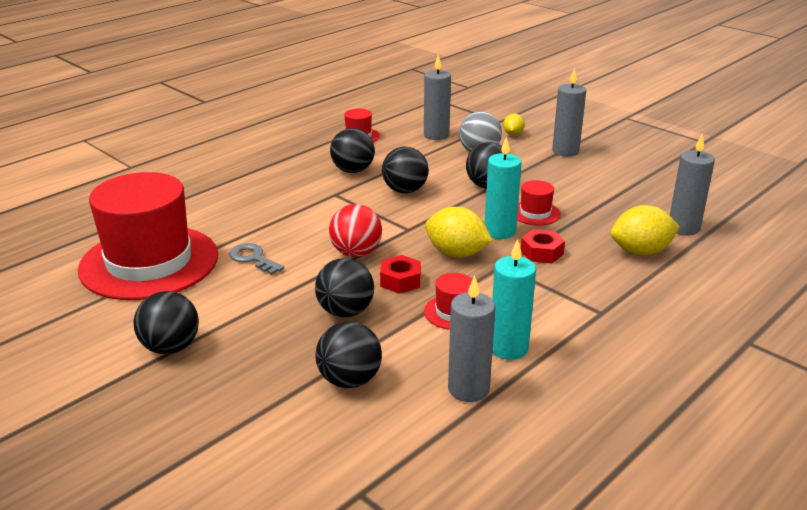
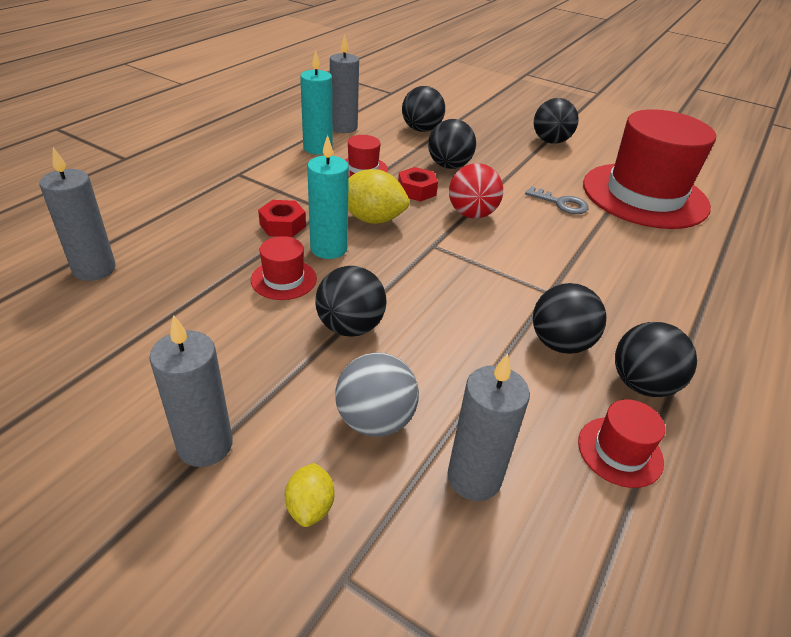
camera: 165 degrees right, 10 degrees up
black ball [382,147,429,193] -> black ball moved to [615,322,697,397]
yellow lemon [611,205,680,256] -> none

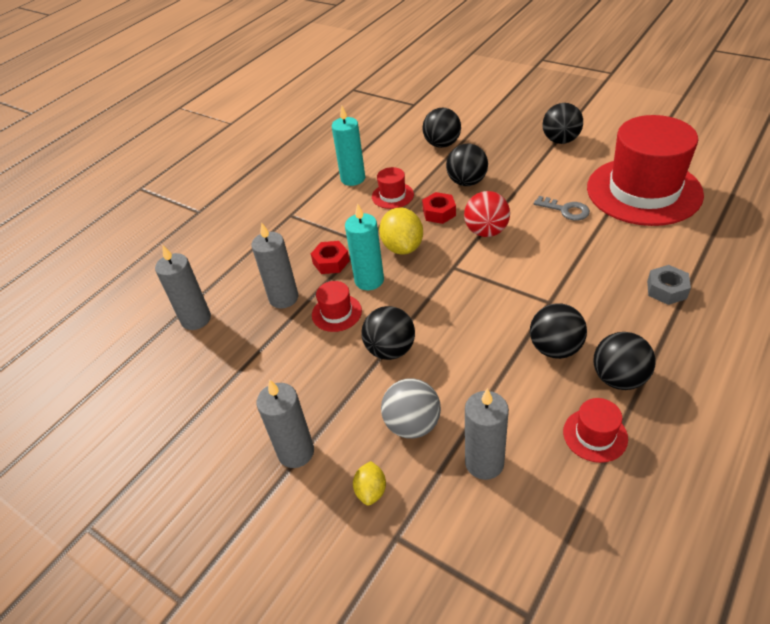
camera: 10 degrees right, 5 degrees up
grey candle [330,35,359,133] -> grey candle moved to [251,222,298,308]
yellow lemon [348,169,410,224] -> yellow lemon turned 60 degrees clockwise [379,207,423,255]
none -> grey nut [647,265,691,305]

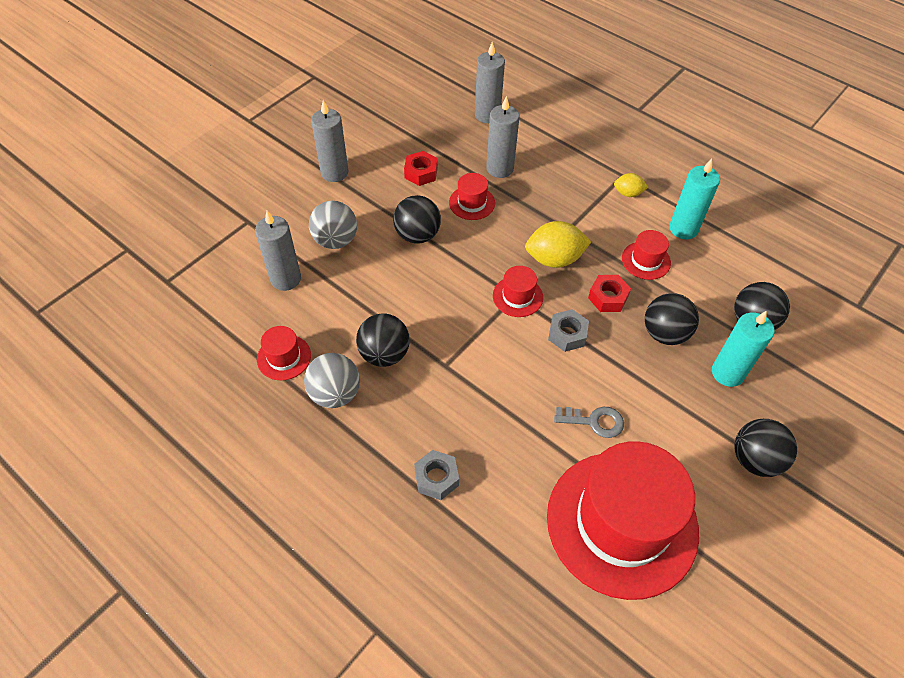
camera: 90 degrees right, 10 degrees up
red nut [311,241,350,274] -> red nut moved to [404,151,438,186]
turquoise candle [345,203,384,290] -> turquoise candle moved to [712,310,775,387]
yellow lemon [353,461,386,506] -> yellow lemon moved to [614,173,648,197]
red ball [464,191,510,237] -> grey nut [548,309,589,352]
grey key [534,196,590,220] -> grey key turned 120 degrees counterclockwise [554,407,624,438]
black ball [593,332,656,390] -> grey ball [304,353,360,408]
none -> red hat [493,266,543,317]

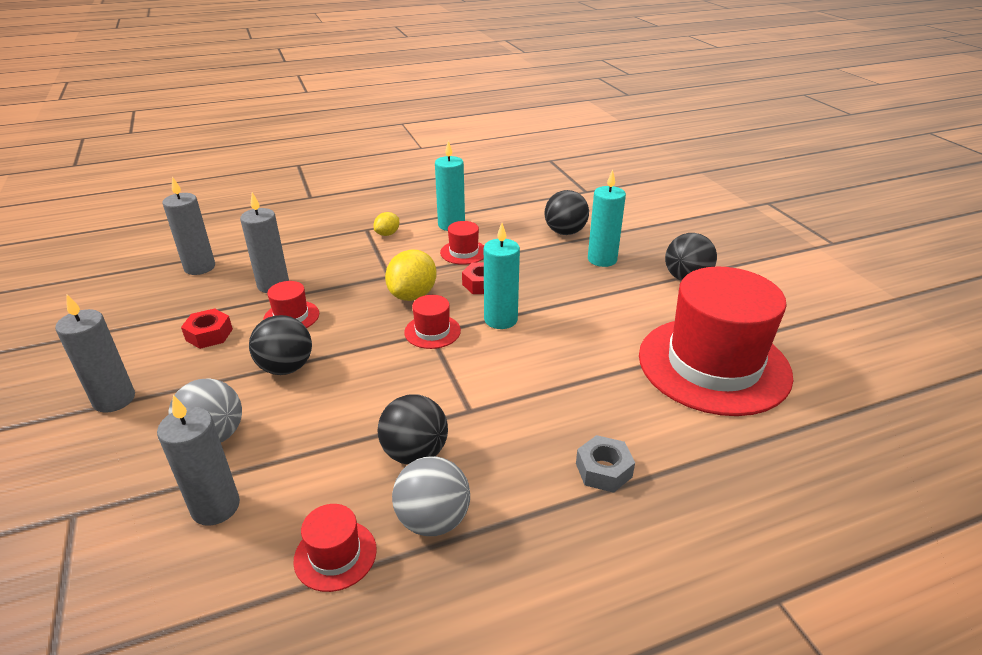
camera: 60 degrees left, 20 degrees down
grey nut [548,309,589,352] -> turquoise candle [484,223,520,329]
grey key [554,407,624,438] -> none
black ball [645,293,699,345] -> none

